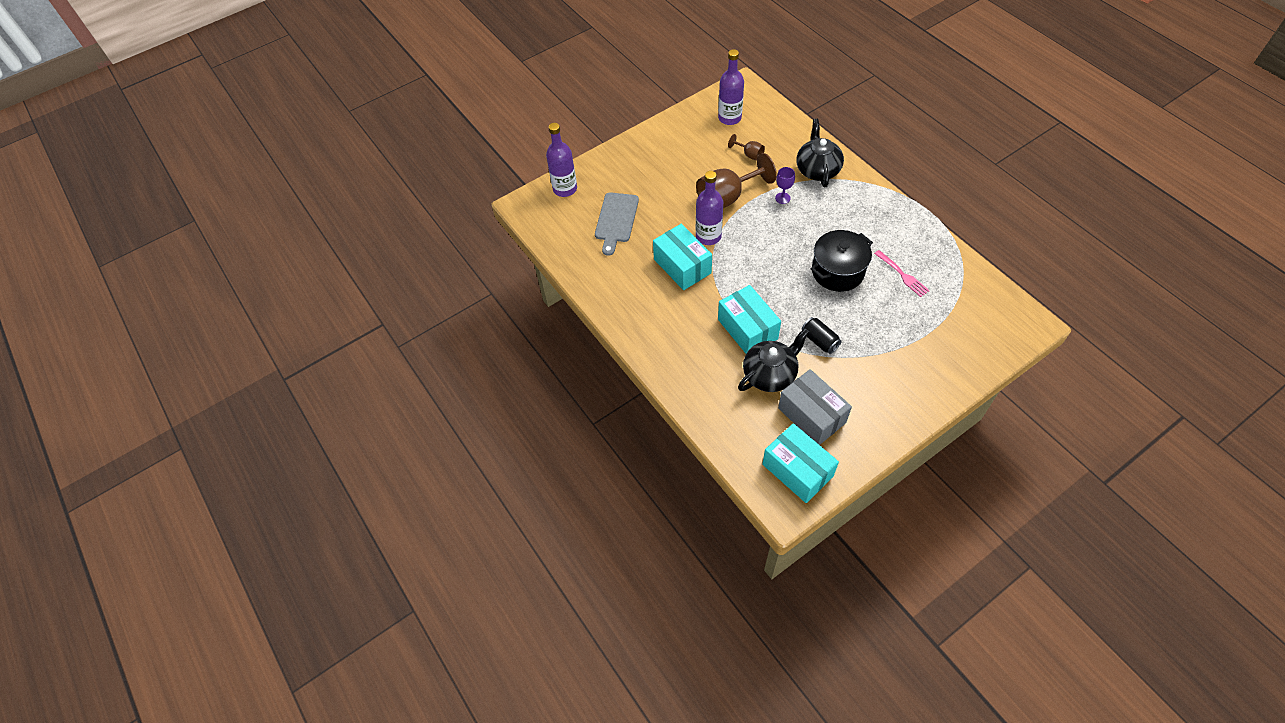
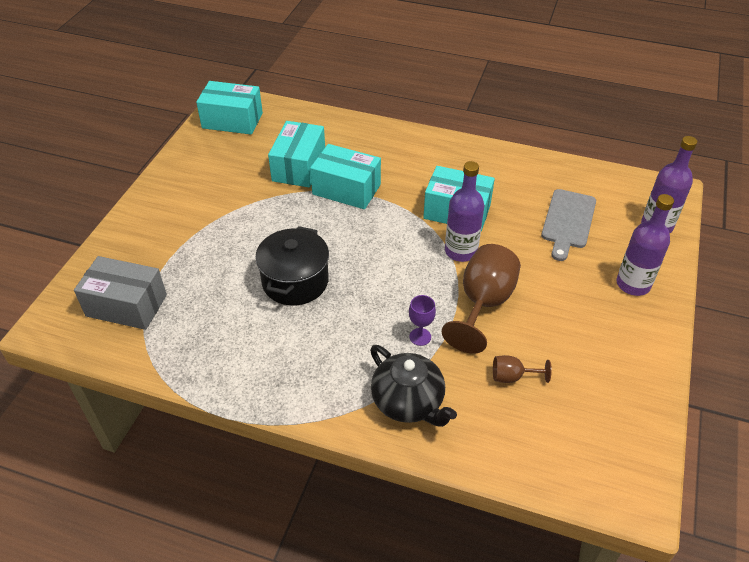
camera: 140 degrees right, 10 degrees down
grey cutting board [595,192,639,256] -> grey cutting board turned 135 degrees counterclockwise [541,189,596,261]
purple bottle [718,49,744,125] -> purple bottle moved to [616,194,674,296]
black teapot [738,328,809,392] -> turquoise box [268,121,325,187]
grey box [778,369,852,445] -> grey box moved to [74,256,167,330]
black can [802,317,842,354] -> none
pink fork [874,250,930,297] -> none

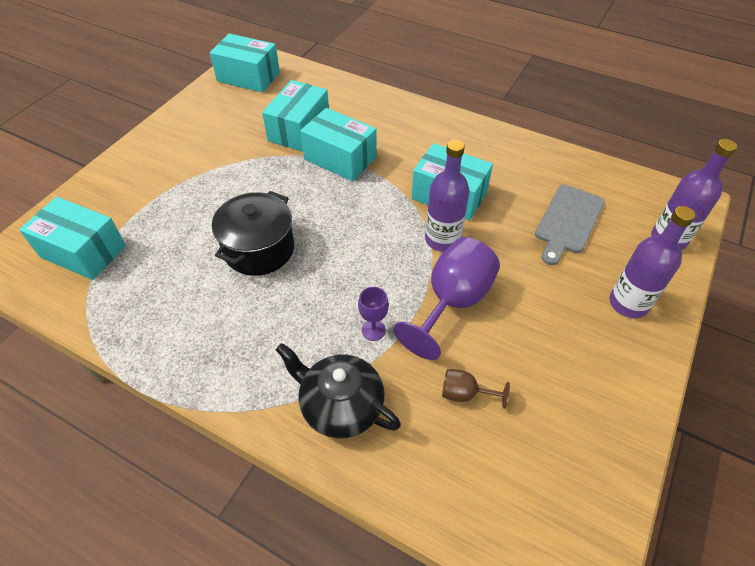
camera: 10 degrees right, 5 degrees up
grey box [74,256,167,330] -> turquoise box [19,197,126,280]
black teapot [370,345,457,427] -> black teapot turned 150 degrees clockwise [276,343,401,438]
brown goblet [442,244,521,354] -> purple goblet [394,237,500,360]

